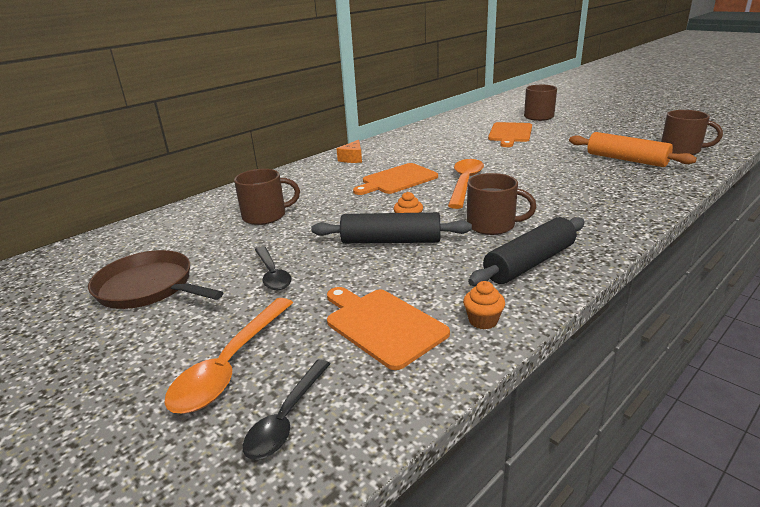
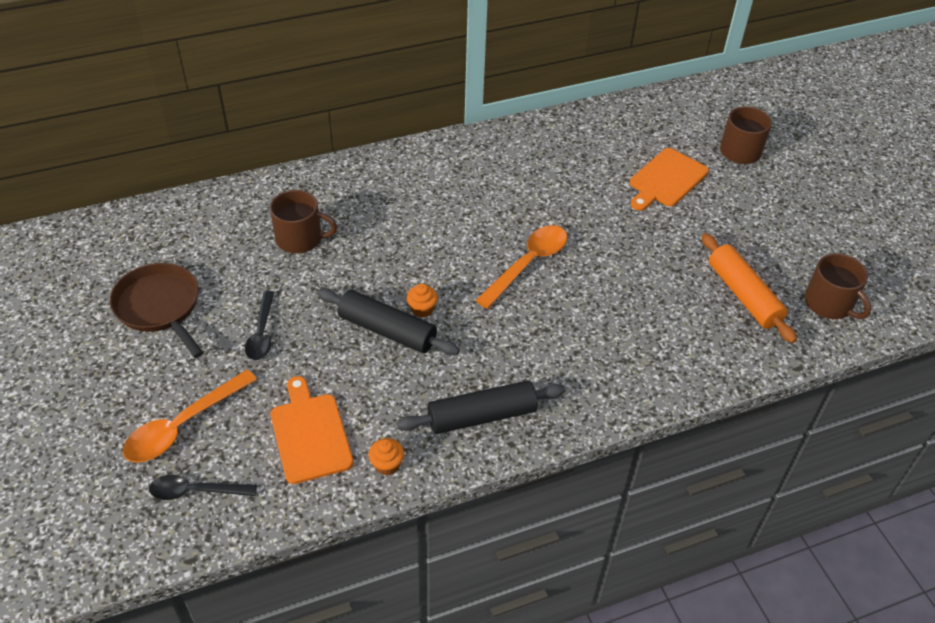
camera: 20 degrees right, 20 degrees up
black spoon [243,359,330,460] -> black spoon turned 45 degrees clockwise [149,475,257,500]
orange cheese [336,140,362,163] -> none
orange cutting board [353,163,438,195] -> none
brown mug [467,173,537,235] -> none

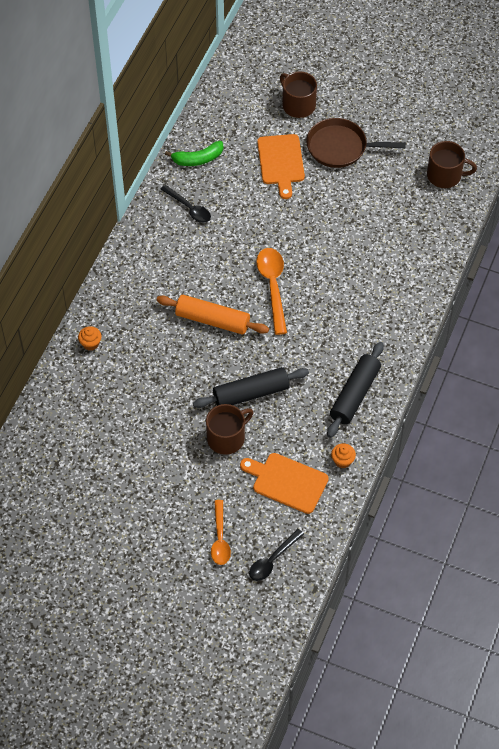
camera: 45 degrees left, 10 degrees up
brown pan [110,263,204,358] -> brown pan moved to [306,118,406,168]
orange spoon [123,370,257,463] -> orange spoon [211,500,231,565], size x0.67
black spoon [245,291,274,360] -> black spoon moved to [160,185,211,223]
brown mug [270,190,337,253] -> brown mug moved to [206,404,253,455]
orange cupcake [407,283,438,317] -> orange cupcake moved to [78,326,101,351]
orange rolling pin [701,233,797,343] -> orange rolling pin moved to [157,295,269,335]
none -> green banana [165,141,223,166]

